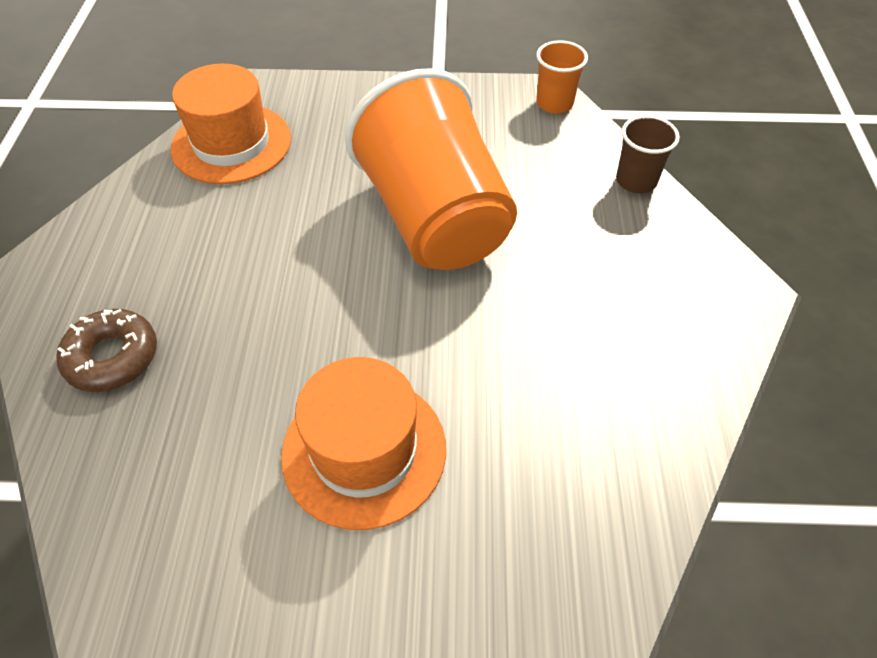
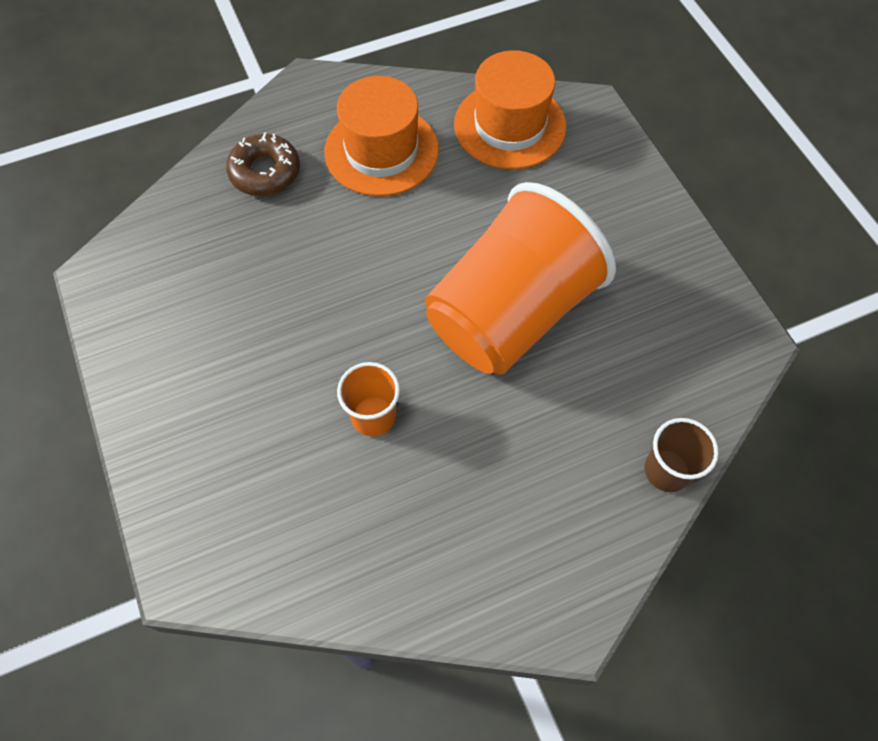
camera: 65 degrees right, 10 degrees up
orange hat [281,357,446,530] -> orange hat moved to [324,76,439,196]
orange cup [536,40,588,114] -> orange cup moved to [337,362,400,436]

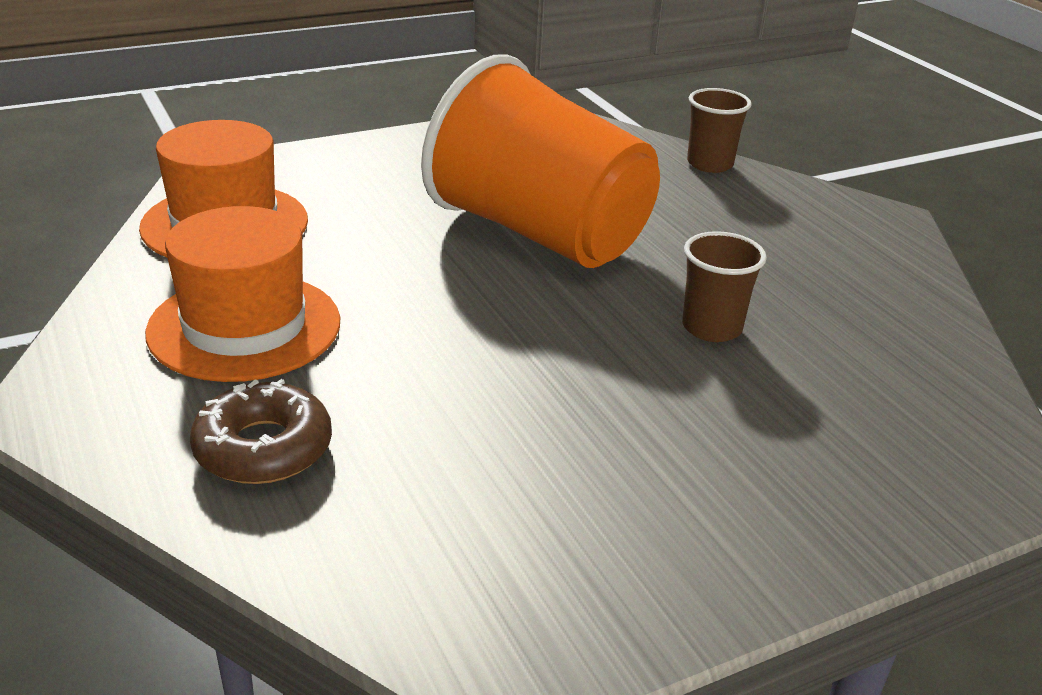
camera: 95 degrees left, 30 degrees down
orange cup [337,362,400,436] -> brown cup [682,231,767,342]

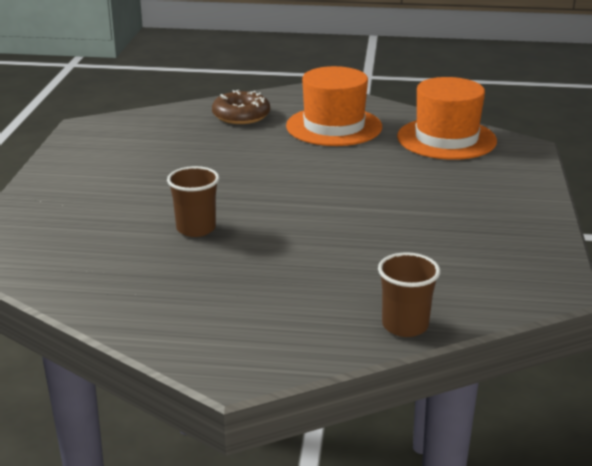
camera: 125 degrees right, 5 degrees down
orange cup [421,54,660,268] -> none

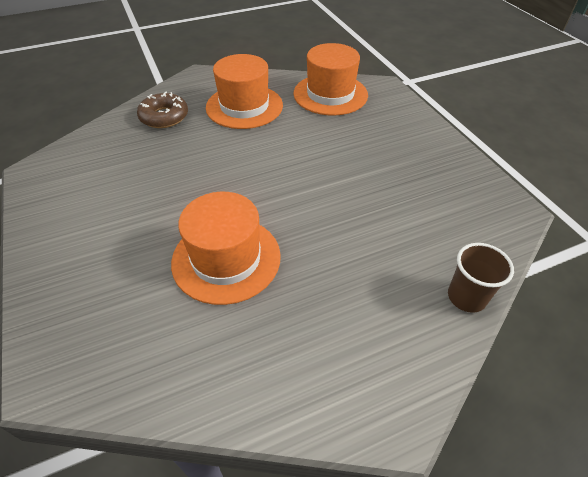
camera: 30 degrees left, 20 degrees up
brown cup [167,166,219,237] -> orange hat [171,192,281,305]

